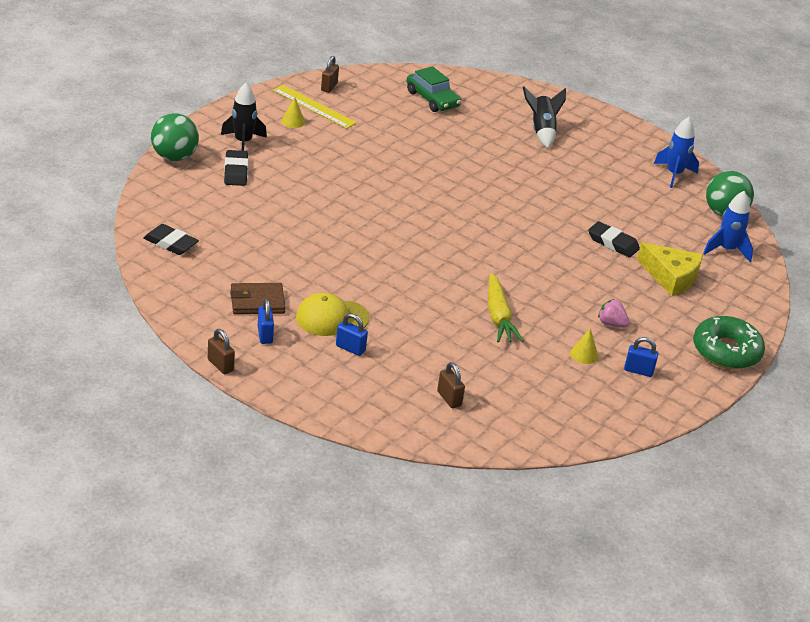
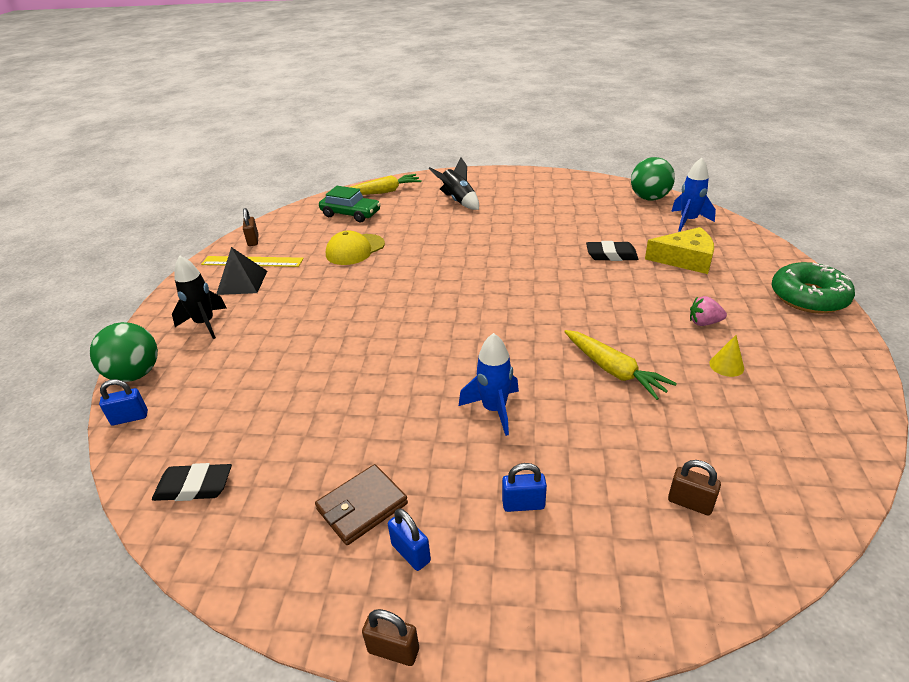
camera: 25 degrees left, 0 degrees up
black eraser [224,150,248,186] -> none
yellow cone [281,97,305,128] -> black pyramid [217,247,267,295]
yellow cap [296,293,370,336] -> yellow cap moved to [326,231,385,265]
blue padlock [624,337,658,377] -> blue padlock moved to [99,379,148,425]
blue rocket [654,117,699,188] -> blue rocket moved to [459,333,519,436]
none -> yellow carrot [351,174,422,195]

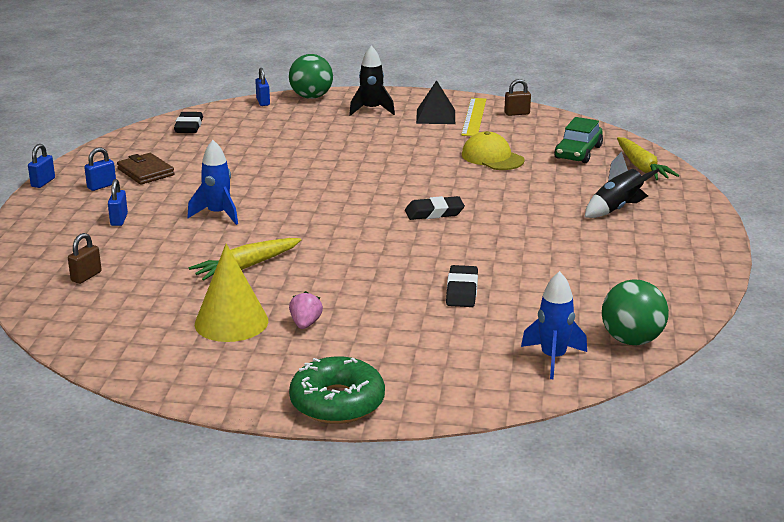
camera: 90 degrees right, 10 degrees down
brown padlock [362,609,419,666] -> blue padlock [28,144,55,188]
yellow cheese [645,227,714,274] -> none
yellow cone [709,335,744,377] -> yellow cone [195,244,268,342], size x2.18
none -> black eraser [405,196,465,220]

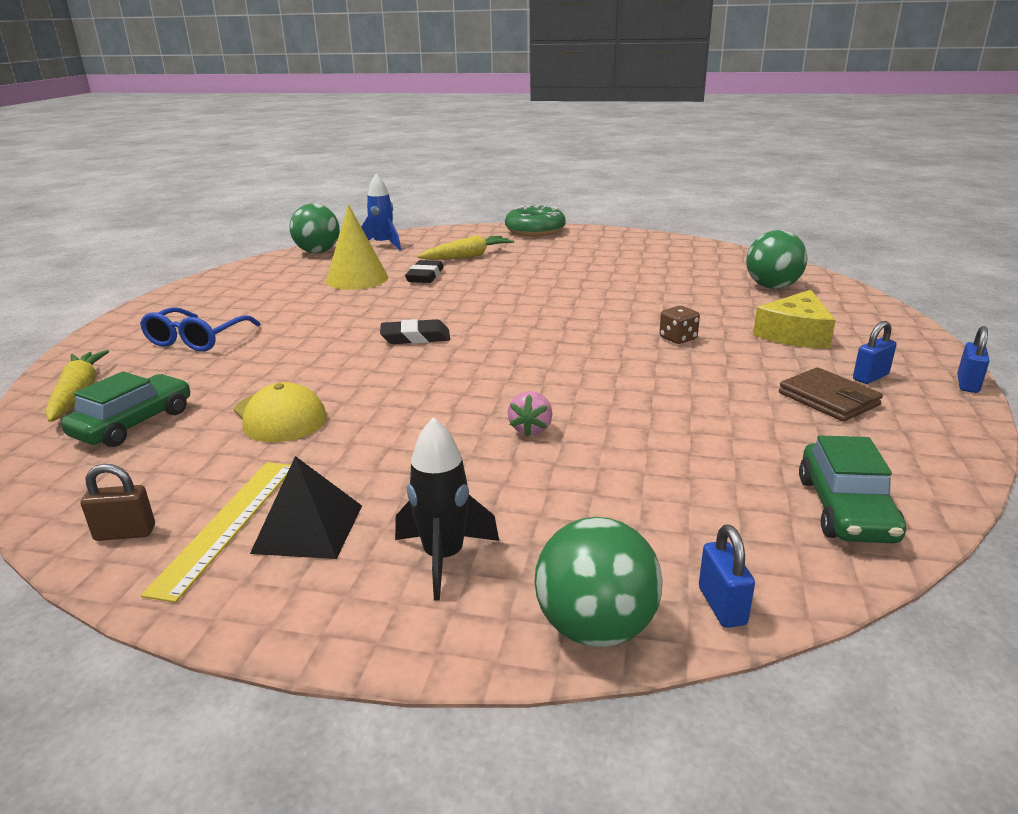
camera: 175 degrees left, 0 degrees up
brown padlock [68,233,102,284] -> green ball [746,230,808,289]
blue padlock [108,179,128,226] -> yellow cheese [753,290,836,349]
black eraser [174,112,203,133] -> green car [799,435,906,543]
blue rocket [187,140,238,225] -> brown dice [659,306,700,344]
yellow carrot [189,238,301,281] -> yellow carrot moved to [418,235,514,260]
yellow cone [195,244,268,342] -> yellow cone moved to [326,204,388,290]
pink strawberry [289,291,323,329] -> pink strawberry moved to [508,391,552,436]
black rocket [585,152,660,218] -> blue glasses [140,307,260,352]

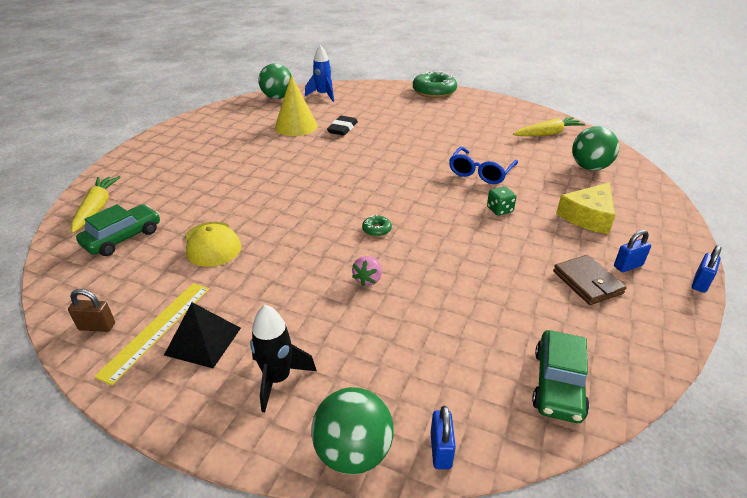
camera: 10 degrees right, 10 degrees up
blue glasses [140,307,260,352] -> blue glasses moved to [449,147,518,184]
black eraser [380,319,450,344] -> none
yellow carrot [418,235,514,260] -> yellow carrot moved to [513,117,586,136]
brown dice [659,306,700,344] -> green dice [487,186,517,216]
none -> green donut [362,215,392,237]

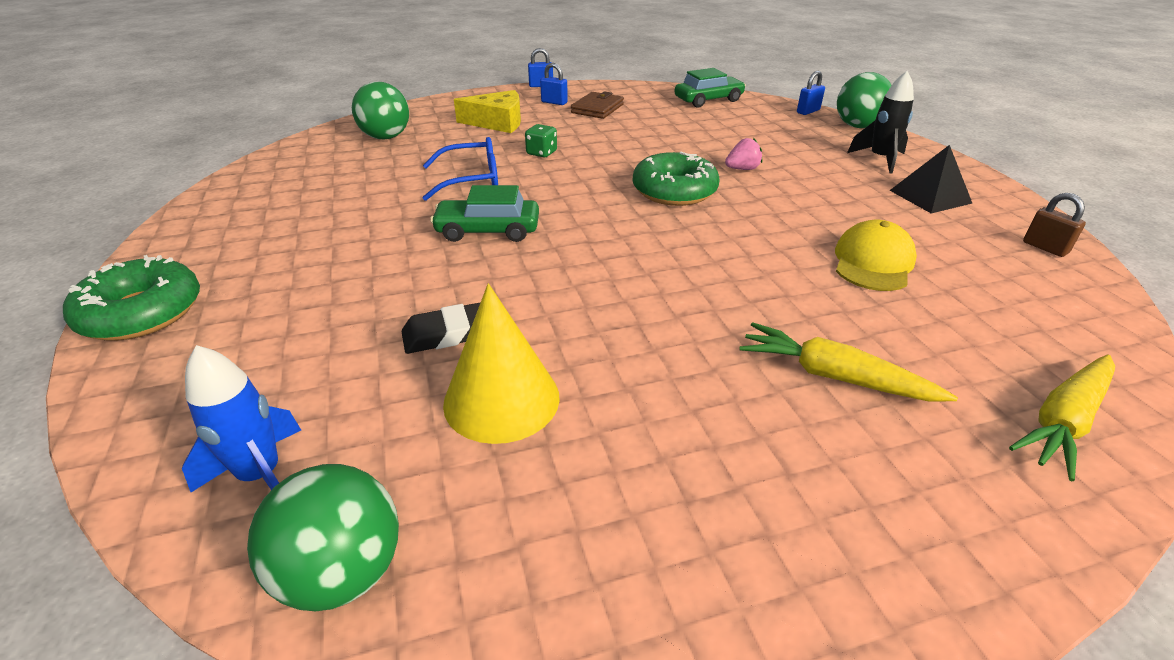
camera: 130 degrees left, 0 degrees up
green car [76,204,160,256] -> green car moved to [430,185,539,242]
yellow ruler [94,283,209,385] -> none
green donut [362,215,392,237] -> green donut [633,152,719,206], size x2.31
yellow carrot [513,117,586,136] -> yellow carrot moved to [739,322,958,402]

